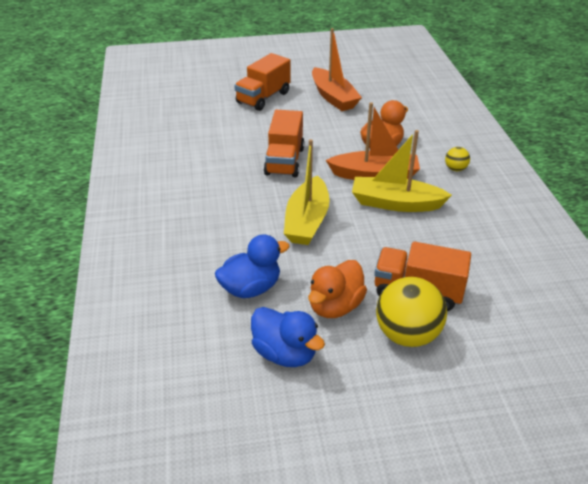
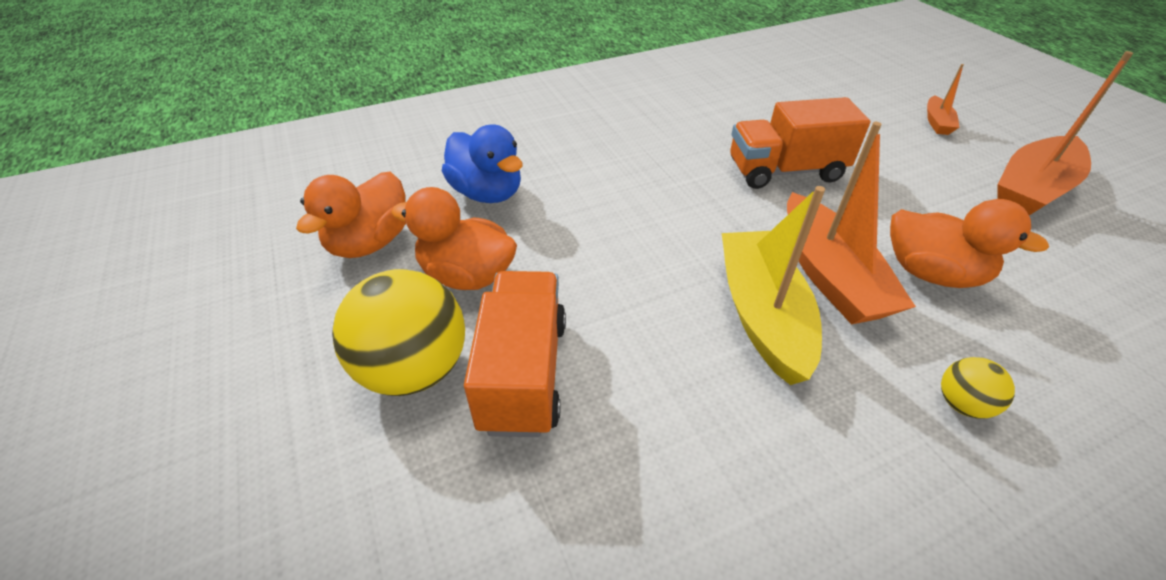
camera: 75 degrees right, 5 degrees up
orange truck [234,53,291,111] -> orange boat [927,64,964,135]
blue duck [251,307,325,367] -> orange duck [296,172,406,258]
yellow boat [284,139,330,245] -> none

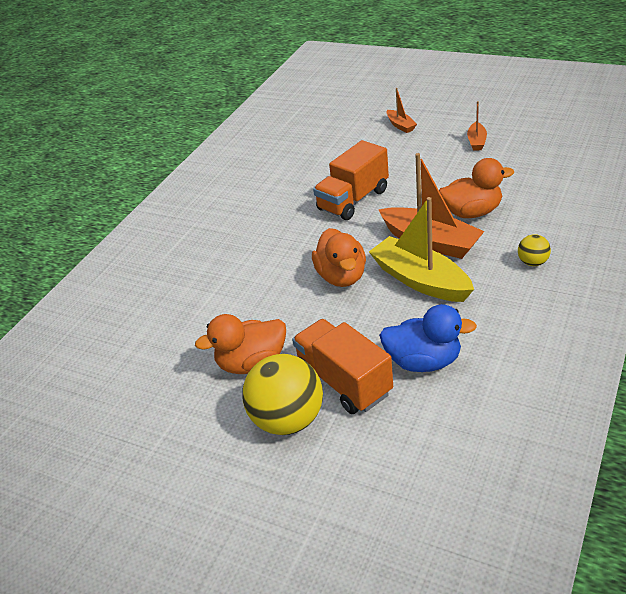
camera: 35 degrees left, 5 degrees down
orange duck [296,172,406,258] -> orange duck moved to [312,228,366,287]
blue duck [442,124,523,203] -> blue duck moved to [379,304,477,372]
orange boat [998,51,1133,215] -> orange boat [467,101,487,151], size x0.49

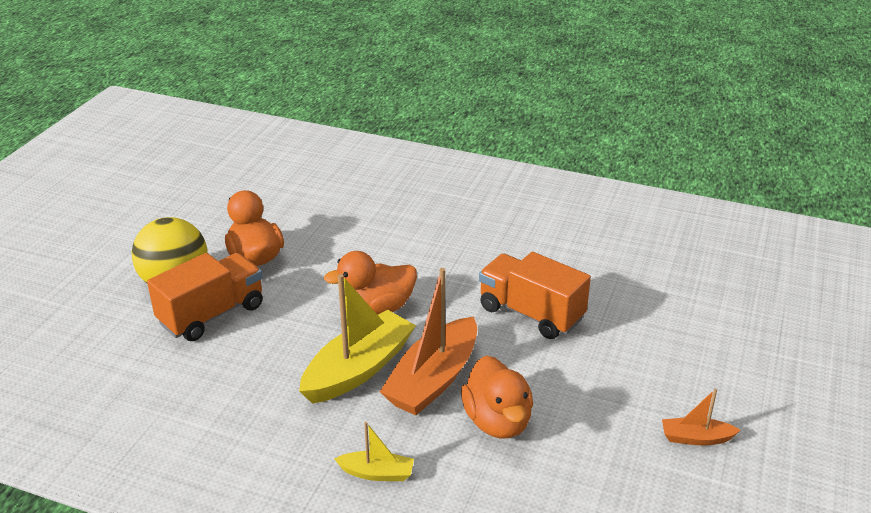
camera: 80 degrees right, 5 degrees down
blue duck [379,304,477,372] -> none
orange boat [386,88,417,133] -> none
yellow ball [518,234,551,266] -> yellow boat [335,422,414,481]

